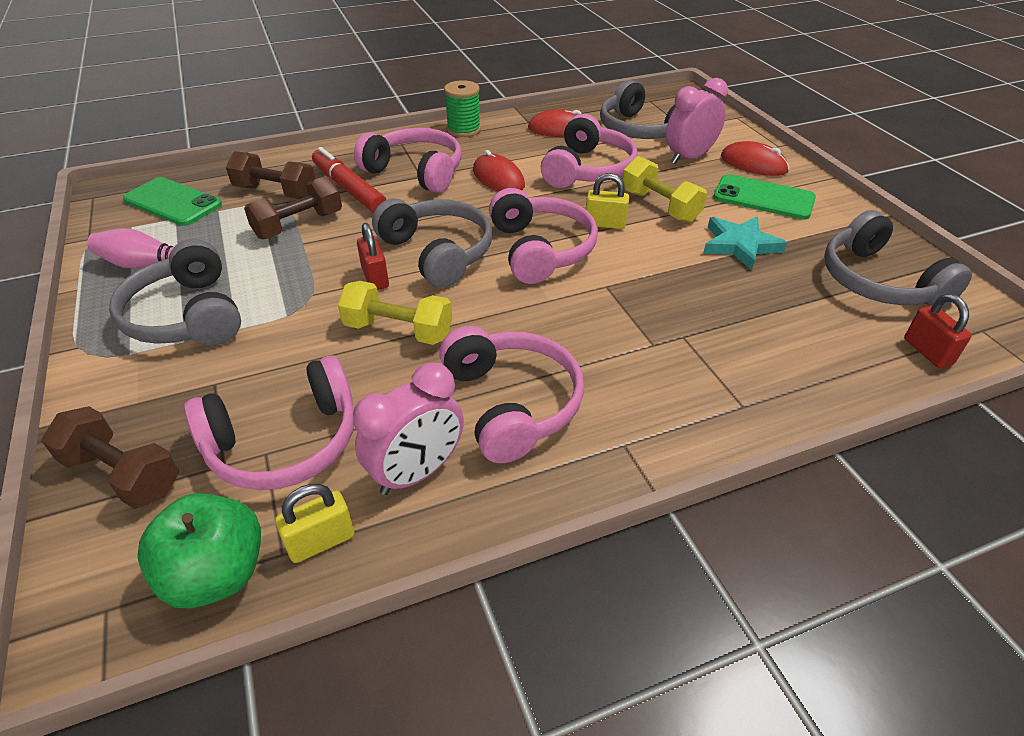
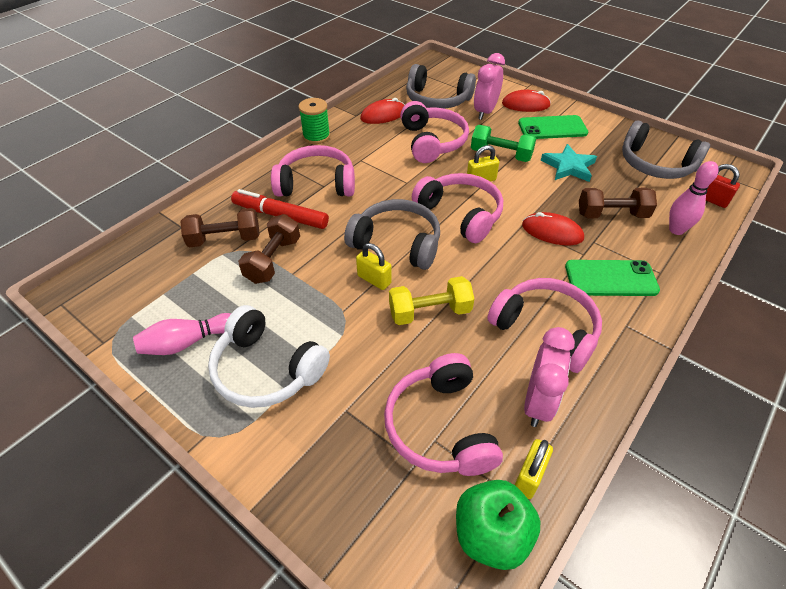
camera: 30 degrees left, 5 degrees up
brown dumbbell [41,406,179,509] -> brown dumbbell moved to [579,188,657,218]
grey headphones [109,239,241,345] -> white headphones [208,305,330,408]
green phone [123,177,222,226] -> green phone moved to [565,260,660,296]
pink headphones [184,355,354,490] -> pink headphones turned 135 degrees clockwise [384,353,503,476]
red padlock [357,223,389,290] -> yellow padlock [356,243,391,290]
red mouse [473,150,525,191] -> red mouse moved to [522,212,584,245]
yellow dumbbell [623,156,707,223] -> green dumbbell [471,125,536,162]
none -> pink bowling pin [669,161,719,235]

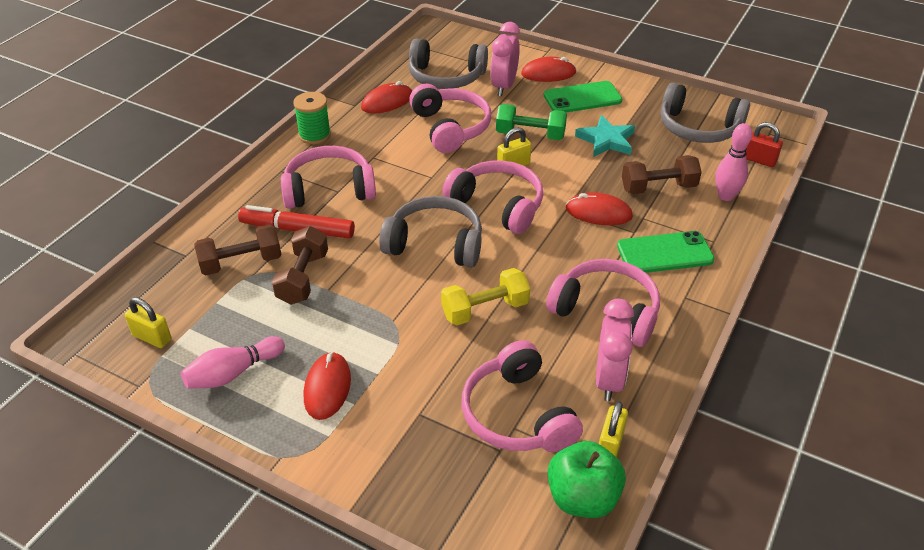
camera: 10 degrees left, 5 degrees down
white headphones [208,305,330,408] -> red mouse [304,352,351,420]
yellow padlock [356,243,391,290] -> yellow padlock moved to [125,297,171,348]

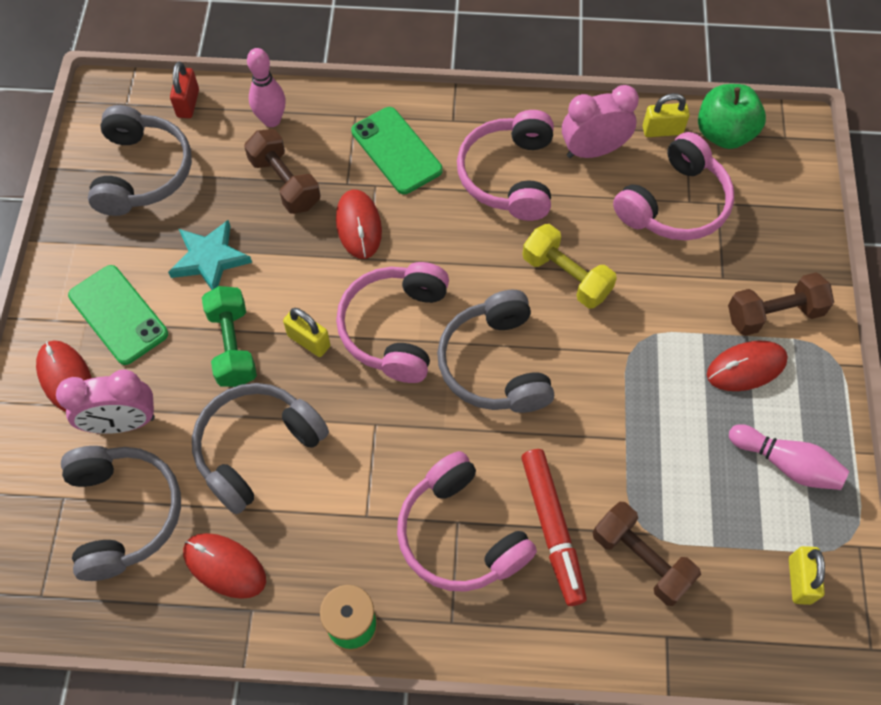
camera: 115 degrees left, 20 degrees up
brown dumbbell [272,226,328,305] -> brown dumbbell moved to [728,273,834,336]
pink headphones [409,84,491,153] -> grey headphones [192,383,329,514]

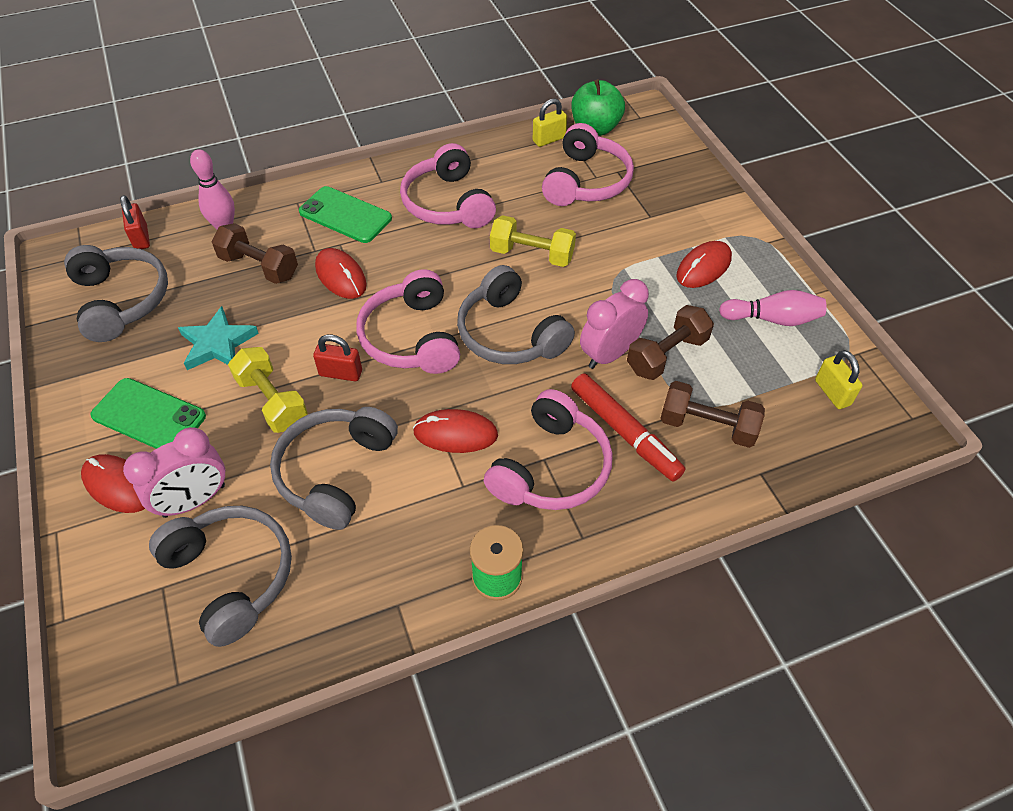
camera: 25 degrees left, 10 degrees down
red mouse [183,533,266,599] -> red mouse moved to [413,409,498,453]
green dumbbell [202,286,257,387] -> yellow dumbbell [228,347,308,433]
yellow padlock [283,308,330,357] -> red padlock [313,334,362,381]
pink headphones [397,451,537,592] -> pink headphones turned 90 degrees counterclockwise [484,389,613,510]
pink clock [562,85,639,158] -> pink clock moved to [580,279,649,369]
brown dumbbell [728,273,834,336] -> brown dumbbell moved to [627,305,714,380]

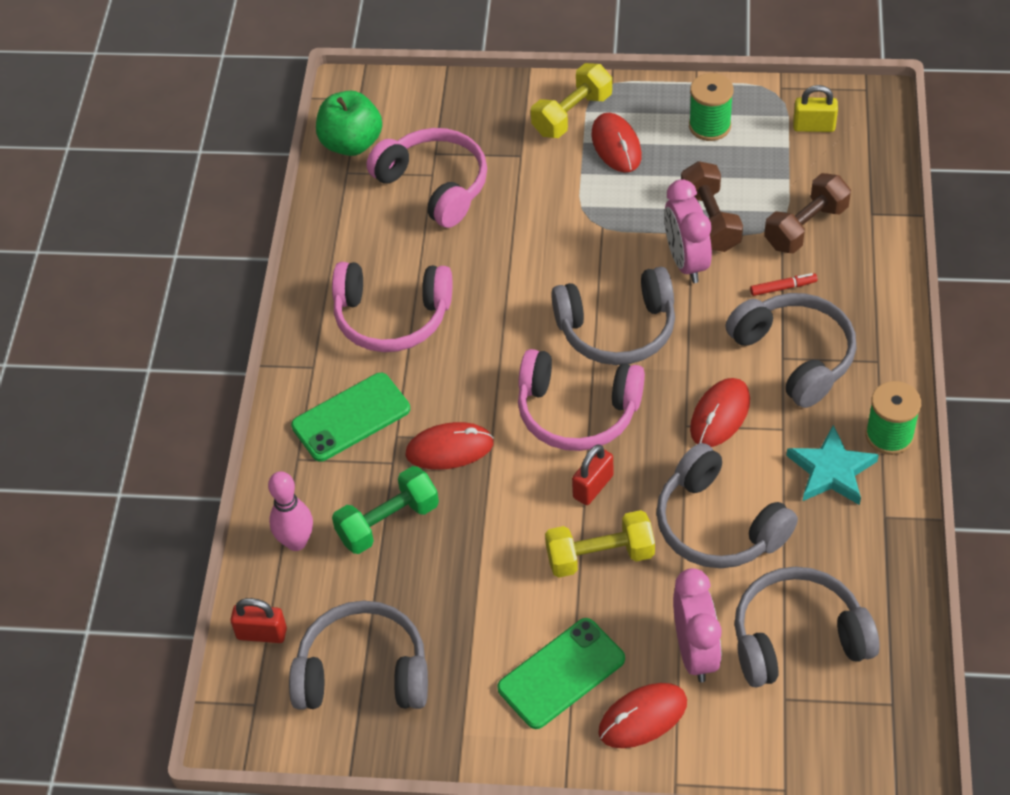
camera: 60 degrees left, 0 degrees up
turquoise star [178,306,259,370] -> turquoise star moved to [786,425,879,505]
brown dumbbell [212,223,298,284] -> green dumbbell [332,466,439,554]
pink headphones [484,389,613,510] -> grey headphones [725,293,856,408]
yellow dumbbell [490,215,576,267] -> yellow dumbbell moved to [531,63,612,138]
yellow padlock [533,98,567,147] -> none
red marker [571,373,686,482] -> red marker [750,273,818,296], size x0.47
pink bowling pin [719,290,826,326] -> green spool [689,73,734,141]

